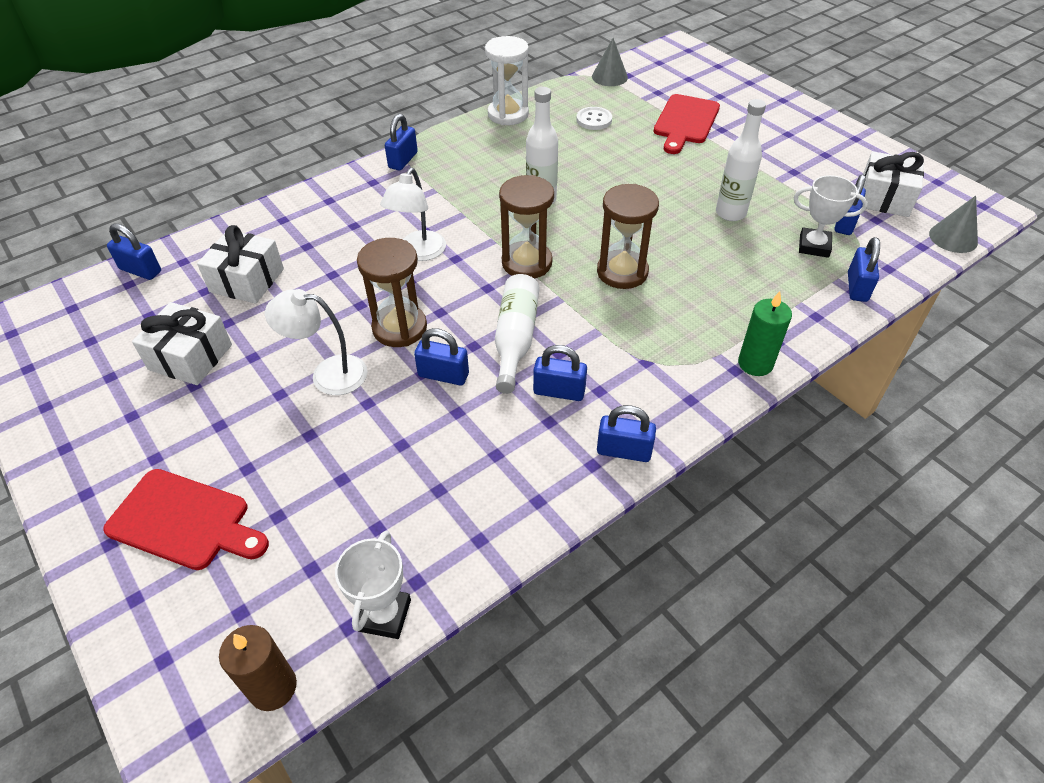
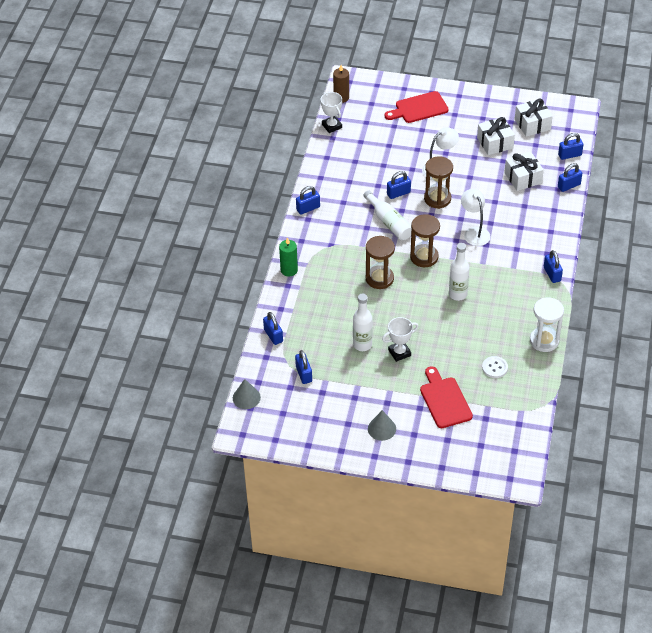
camera: 140 degrees right, 0 degrees up
blue padlock [533,345,587,401] -> blue padlock moved to [558,163,582,192]
grey cone [592,38,628,86] -> grey cone moved to [368,410,396,441]
white trophy [794,175,868,258] -> white trophy moved to [382,317,418,362]
white gift [863,151,924,217] -> white gift moved to [515,99,553,137]

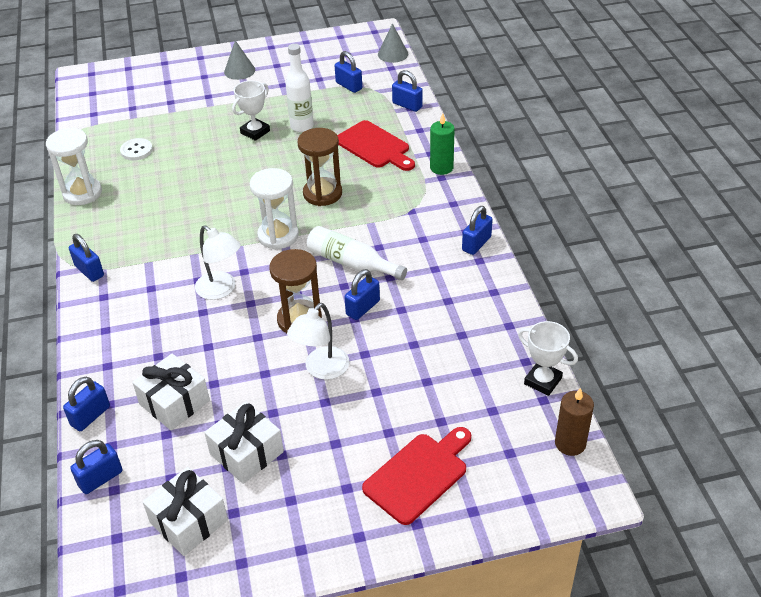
camera: 155 degrees right, 5 degrees down
brown hourglass [410,214,440,267] -> white hourglass [250,168,299,249]
red cutting board [420,366,473,428] -> red cutting board moved to [337,120,415,171]
white bottle [449,243,470,301] -> none

